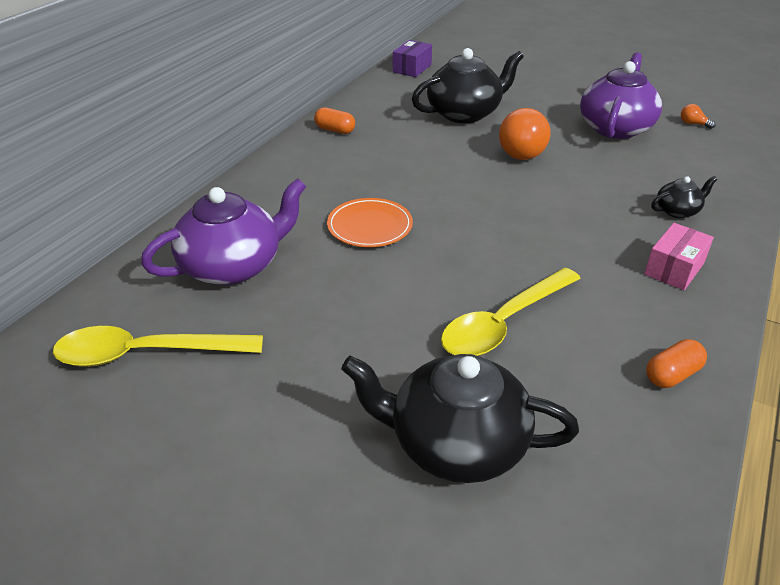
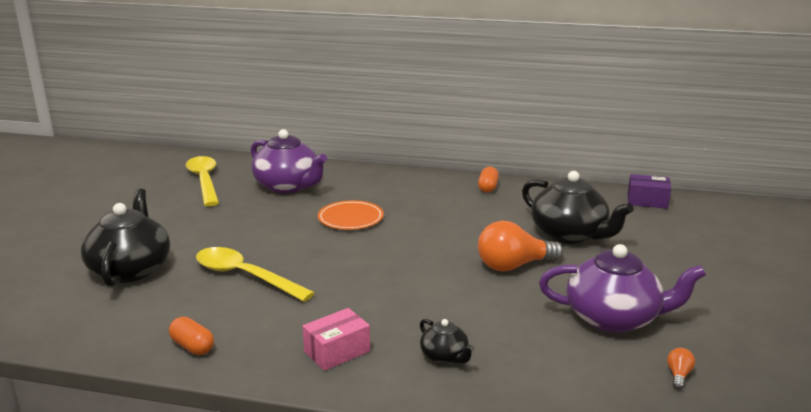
camera: 75 degrees right, 15 degrees down
pink box [644,223,714,290] -> pink box turned 60 degrees counterclockwise [302,308,370,371]

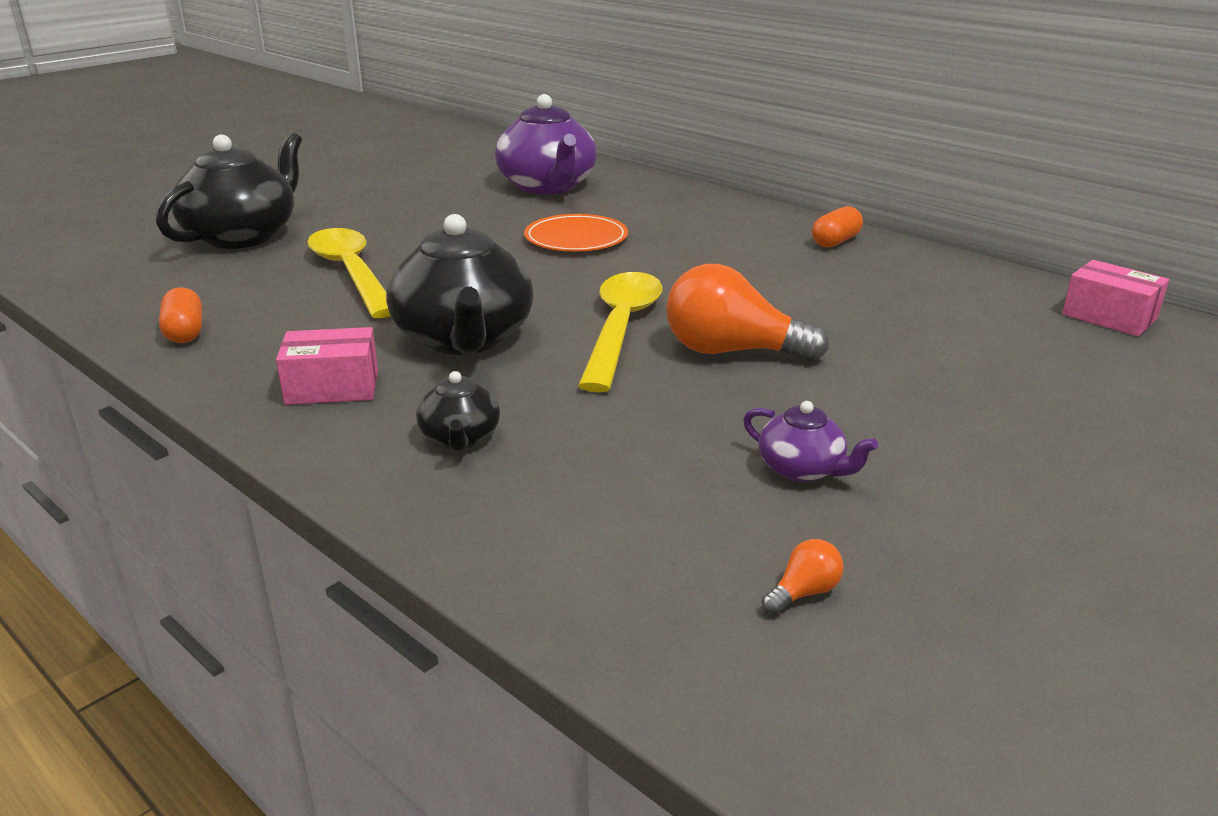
camera: 30 degrees right, 5 degrees up
yellow spoon [186,156,219,206] -> yellow spoon moved to [578,272,663,392]
black teapot [522,171,634,244] -> black teapot moved to [386,214,534,355]
purple teapot [539,244,706,333] -> purple teapot [743,401,878,482], size x0.48
purple box [628,174,671,209] -> pink box [1062,260,1169,336]

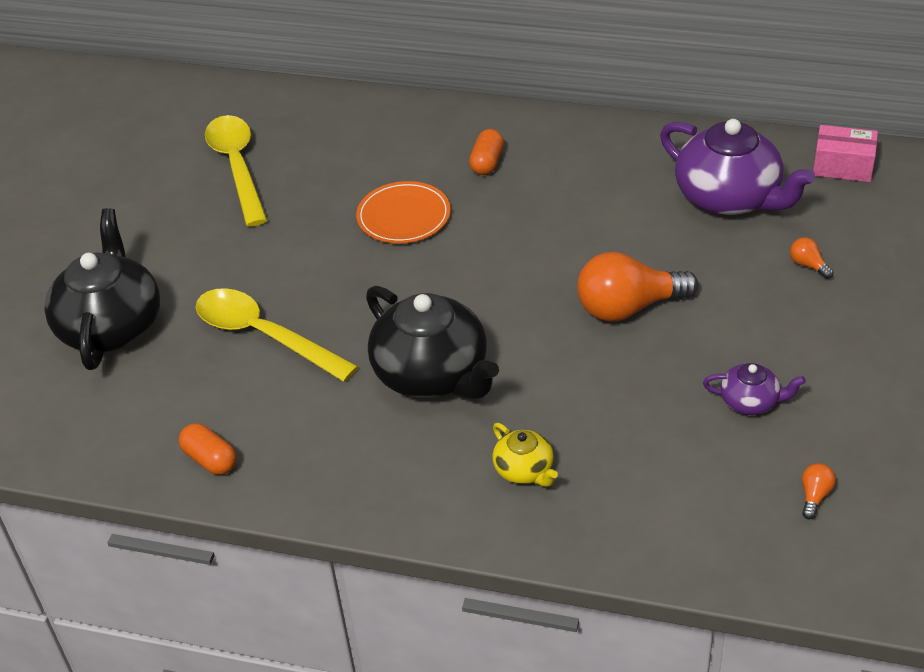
camera: 25 degrees left, 15 degrees up
pink box [276,327,378,405] -> none
black teapot [416,371,500,451] -> yellow teapot [492,423,558,487]
purple teapot [495,94,597,195] -> purple teapot moved to [660,119,815,215]
yellow spoon [578,272,663,392] -> yellow spoon moved to [205,115,268,227]
orange capsule [812,206,863,247] -> orange capsule moved to [469,129,504,175]
none -> orange light bulb [790,237,834,279]

